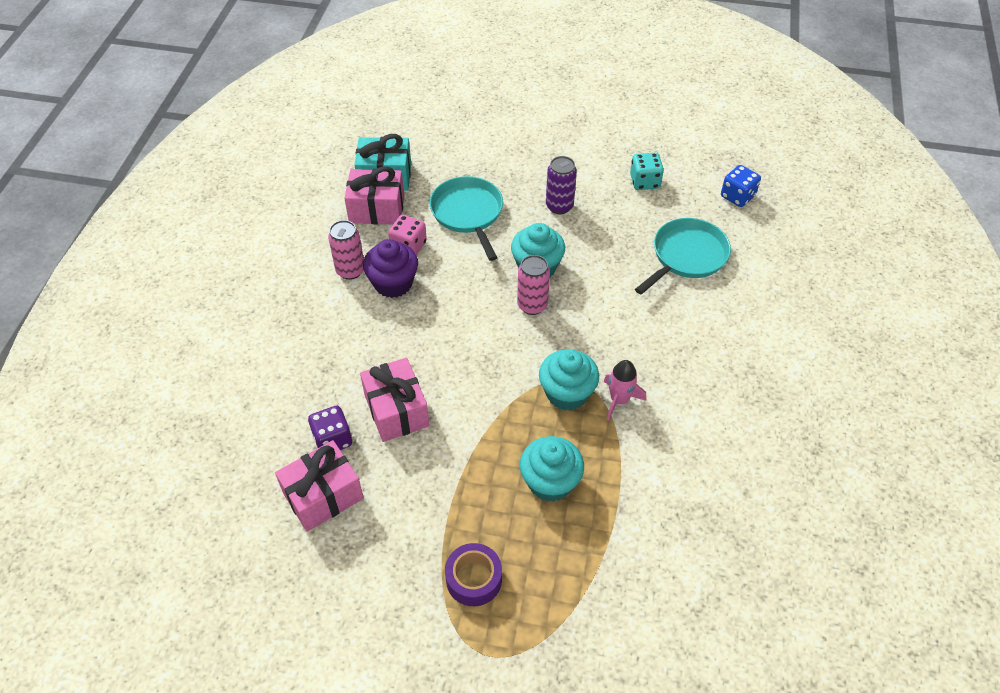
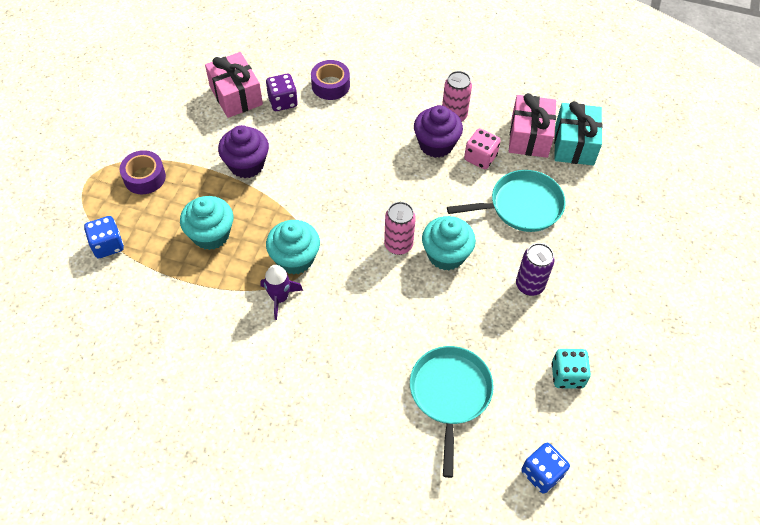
camera: 95 degrees right, 5 degrees up
pink gift [360,358,430,442] -> none
pink rocket [604,360,646,420] -> purple rocket [261,265,303,320]
turquoise pan [635,218,731,294] -> turquoise pan turned 135 degrees counterclockwise [410,346,494,478]
none -> blue dice [84,216,124,258]
none -> purple cupcake [218,125,269,178]
none -> purple tape [311,60,350,100]

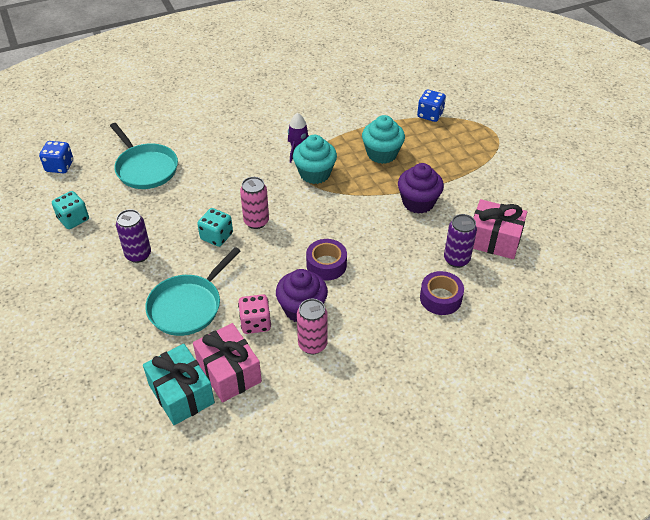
camera: 140 degrees right, 10 degrees down
purple tape [120,150,166,194] -> purple tape moved to [306,239,347,280]
purple dice [266,74,298,111] -> purple can [444,214,477,268]
turquoise cupcake [422,216,476,270] -> turquoise dice [197,208,233,247]

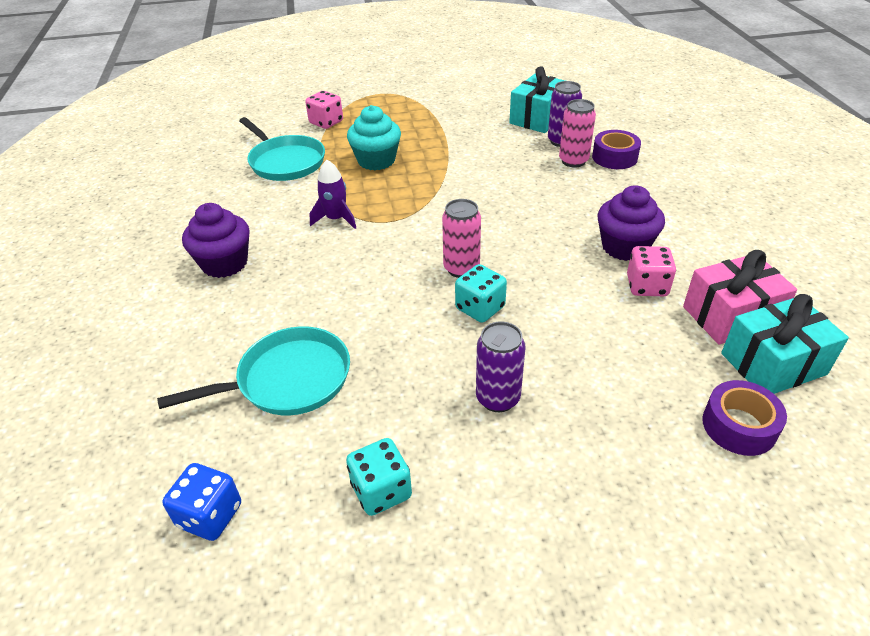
camera: 75 degrees left, 5 degrees down
turquoise pan [145,247,241,336] -> turquoise pan moved to [239,117,325,181]
turquoise cupcake [293,135,337,184] -> none
pink can [297,299,328,354] -> pink can moved to [559,99,596,167]
purple tape [306,239,347,280] -> purple tape moved to [702,380,787,456]
purple cupcake [398,163,444,214] -> purple cupcake moved to [182,203,250,278]
blue dice [417,90,446,122] -> pink dice [305,91,343,129]
pink gift [473,199,527,259] -> turquoise gift [509,66,565,133]

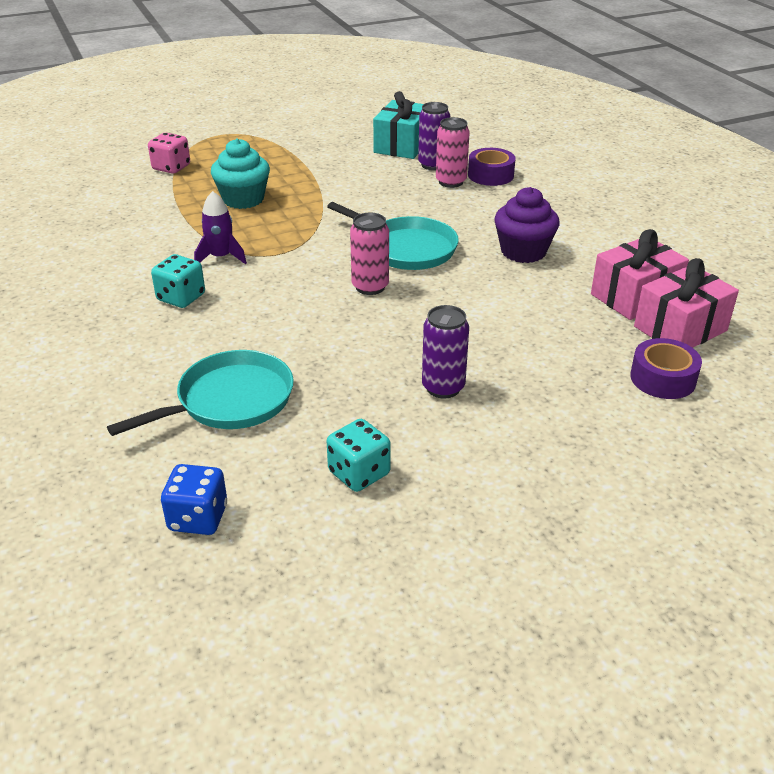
camera: 15 degrees left, 5 degrees down
purple cupcake [182,203,250,278] -> none
turquoise pan [239,117,325,181] -> turquoise pan moved to [327,202,459,270]
turquoise dice [455,264,507,323] -> turquoise dice moved to [151,254,205,308]
pink dice [627,246,676,296] -> none
turquoise gift [721,294,849,394] -> pink gift [634,258,739,348]

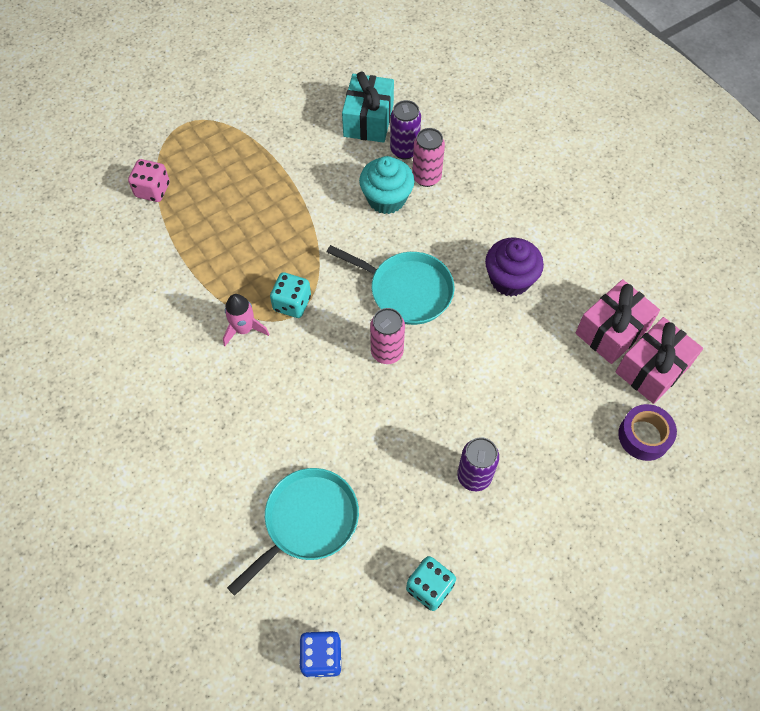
camera: 10 degrees left, 25 degrees up
turquoise dice [151,254,205,308] -> turquoise dice moved to [270,272,311,318]
purple rocket [194,191,247,264] -> pink rocket [223,294,270,346]
turquoise cupcake [211,138,270,209] -> turquoise cupcake moved to [359,156,415,214]
purple tape [468,148,516,186] -> none

